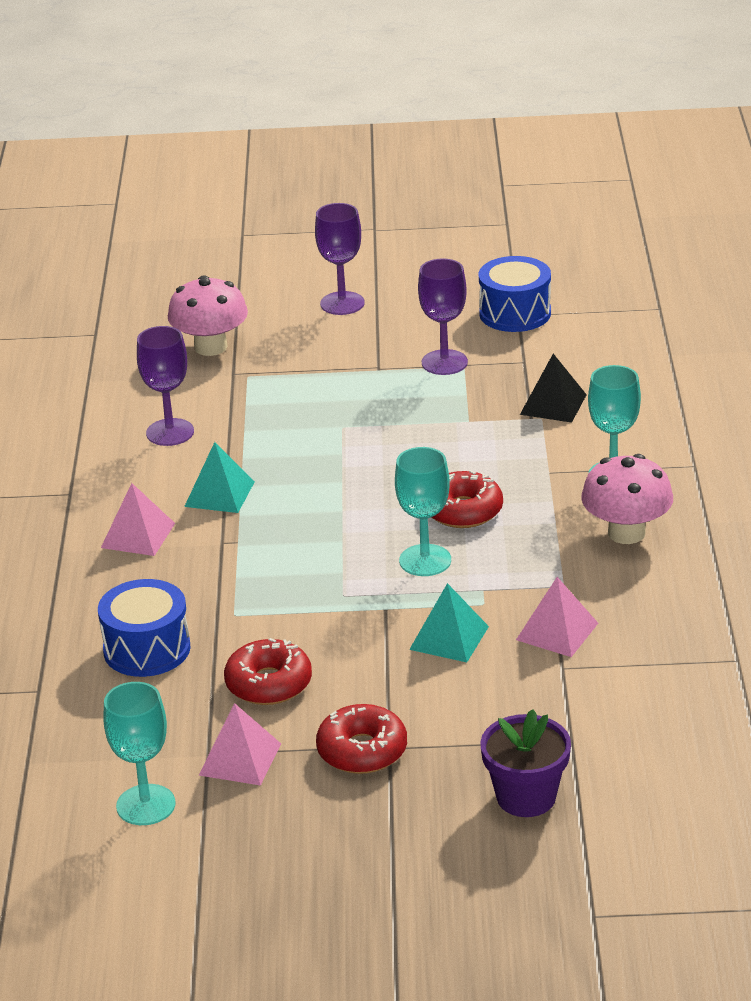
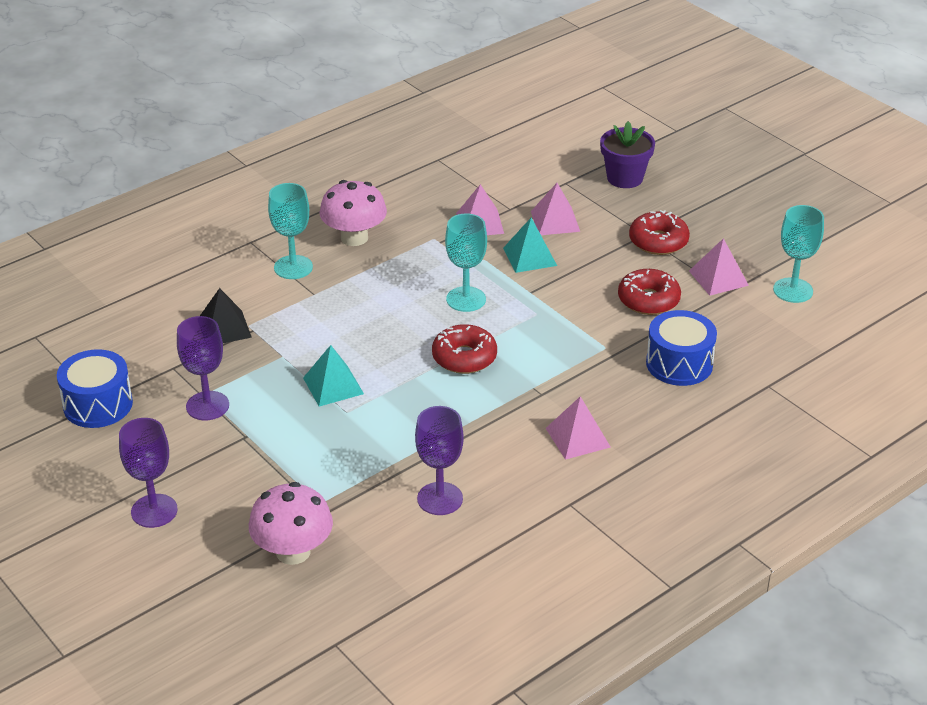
camera: 130 degrees left, 5 degrees up
turquoise pyramid [184,442,255,513] -> turquoise pyramid moved to [303,345,364,407]
red donut [432,470,503,528] -> red donut moved to [432,324,497,374]
none -> pink pyramid [531,183,580,235]

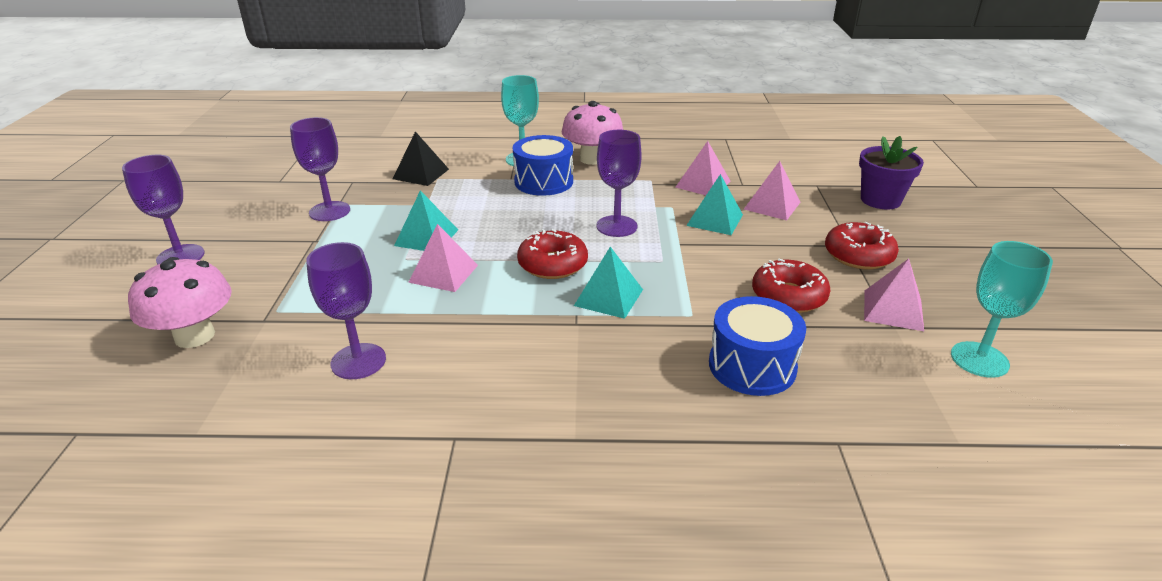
camera: 40 degrees right, 5 degrees down
blue drum [57,349,133,428] -> blue drum moved to [513,135,573,196]
turquoise goblet [445,213,487,312] -> purple goblet [596,130,642,237]
pink pyramid [546,396,611,460] -> pink pyramid moved to [408,224,478,292]
none -> turquoise pyramid [574,247,643,319]

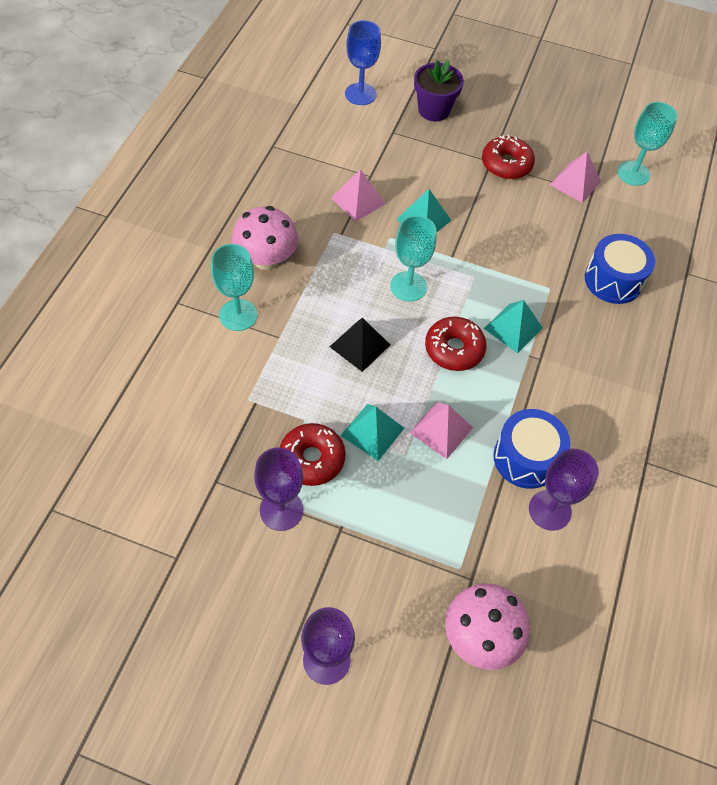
camera: 75 degrees left, 25 degrees up
black pyramid [393,131,449,186] -> black pyramid moved to [330,318,390,372]
blue drum [513,135,573,196] -> blue drum moved to [493,409,570,489]
purple goblet [596,130,642,237] -> turquoise goblet [390,215,436,302]
pink pyramid [744,161,800,220] -> none
red donut [752,259,831,313] -> red donut moved to [280,423,346,486]
none -> blue goblet [345,20,381,105]

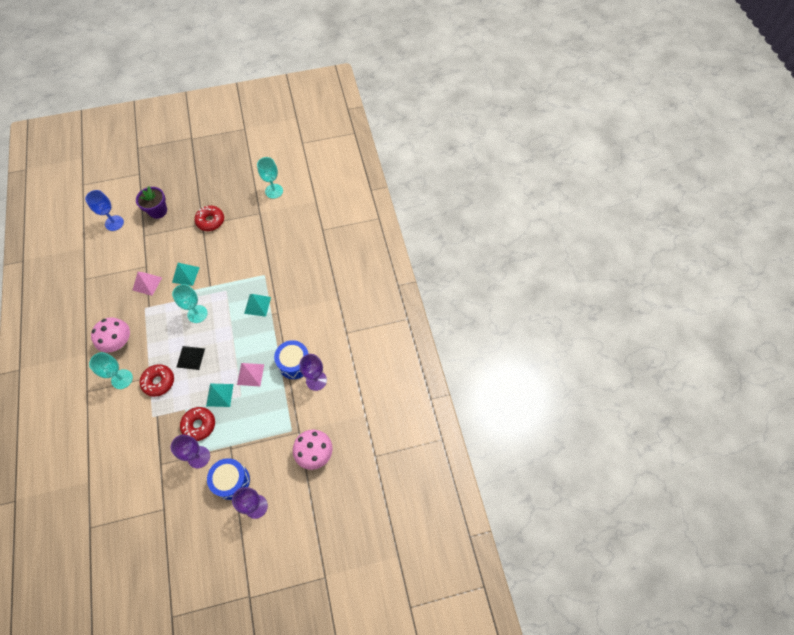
camera: 30 degrees left, 5 degrees up
red donut [425,317,487,371] -> red donut moved to [140,364,174,397]
pink pyramid [550,152,601,203] -> none
blue drum [585,234,655,304] -> blue drum moved to [207,458,250,500]

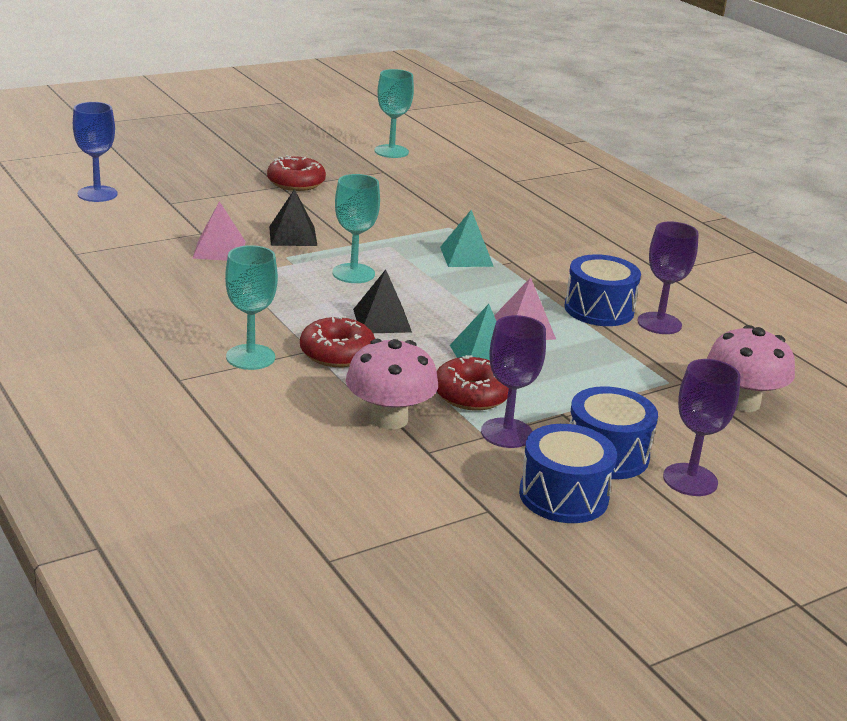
camera: 20 degrees left, 35 degrees down
pink mushroom [91,317,130,353] -> pink mushroom moved to [346,339,438,430]
purple flower pot [136,186,167,219] -> none
turquoise pyramid [172,263,200,286] -> black pyramid [269,189,317,246]
none -> blue drum [519,424,617,523]

